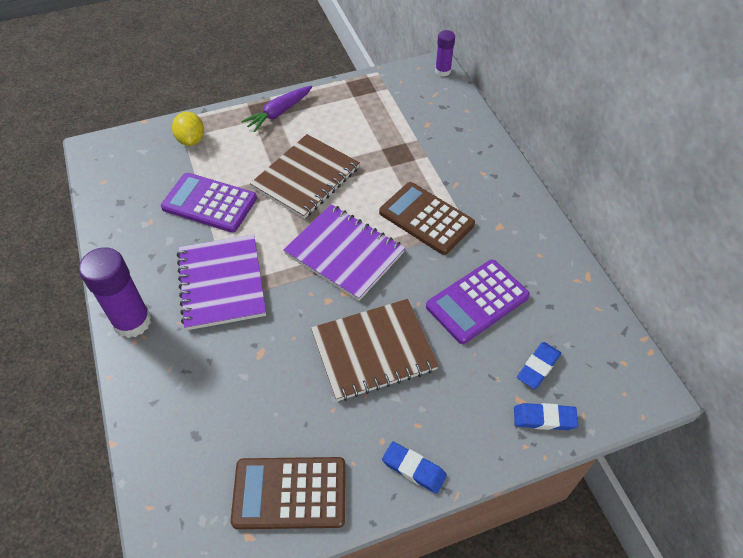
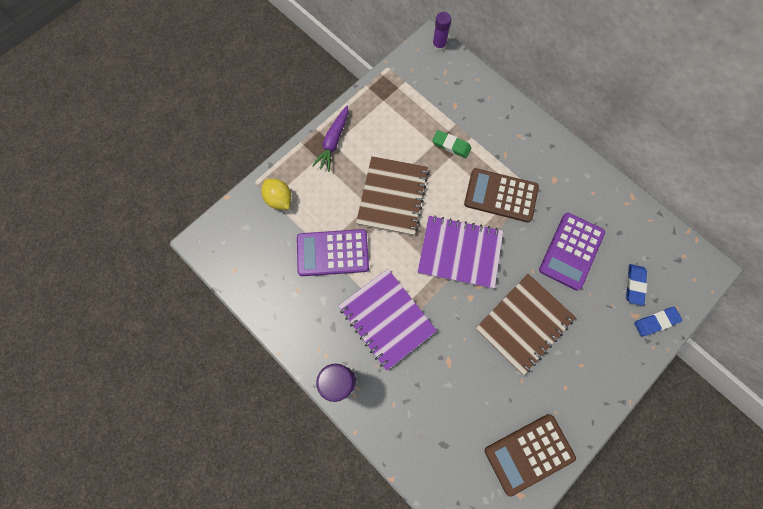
camera: 25 degrees left, 20 degrees up
blue eraser [382,441,447,494] -> none
none -> green eraser [432,130,471,158]

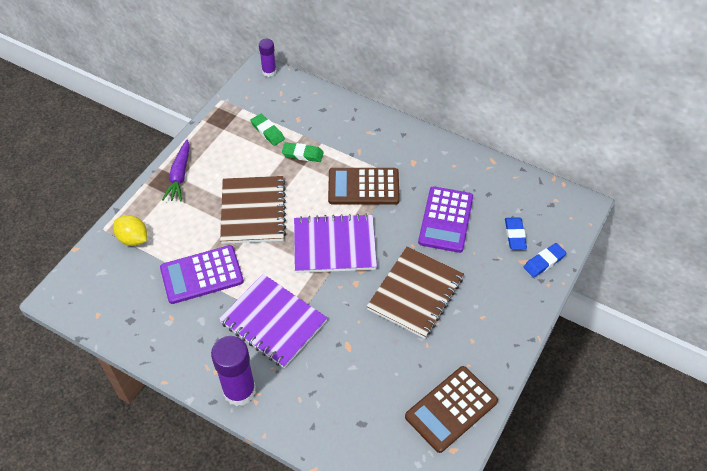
camera: 15 degrees left, 20 degrees down
none -> green eraser [250,114,285,146]

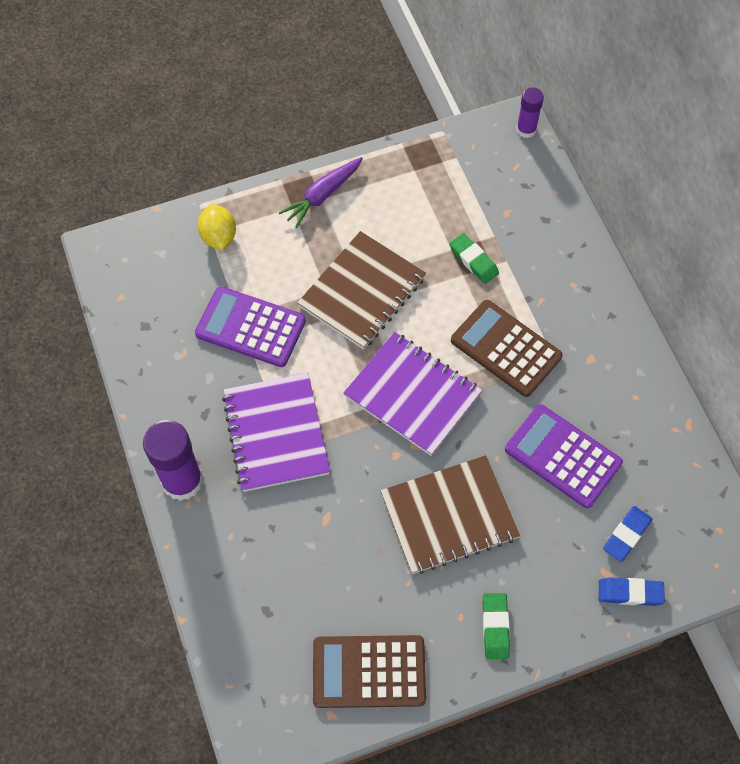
camera: 40 degrees right, 10 degrees up
green eraser [250,114,285,146] -> green eraser moved to [483,593,510,659]
purple calculator [418,186,473,253] -> purple calculator turned 75 degrees clockwise [505,404,623,508]

